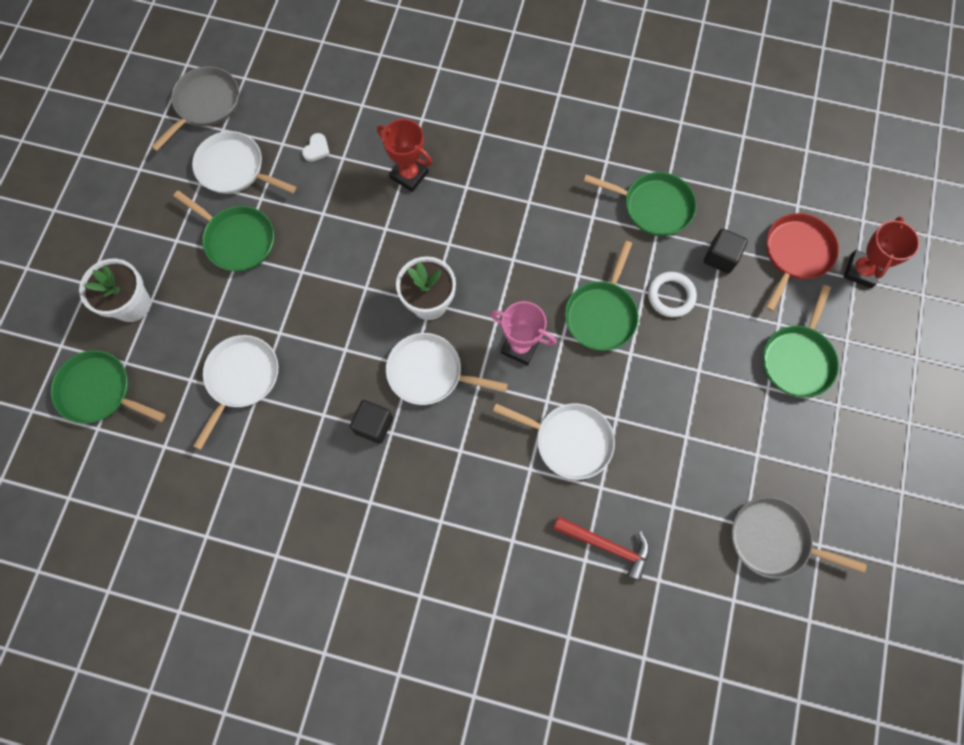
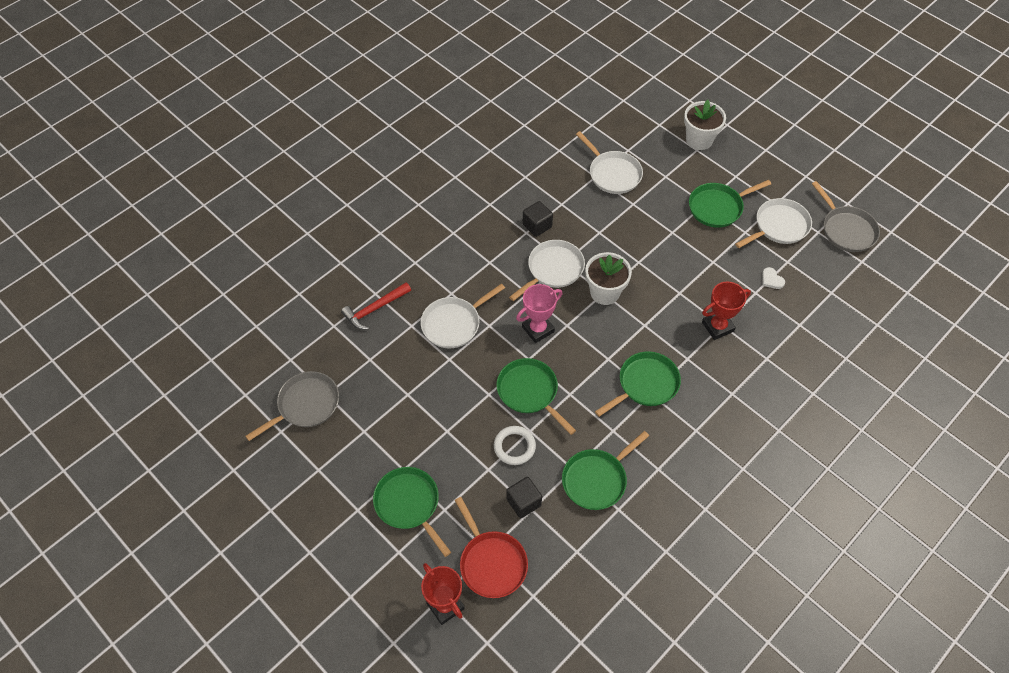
camera: 120 degrees right, 15 degrees down
green pan [51,350,166,424] -> green pan moved to [595,351,681,417]

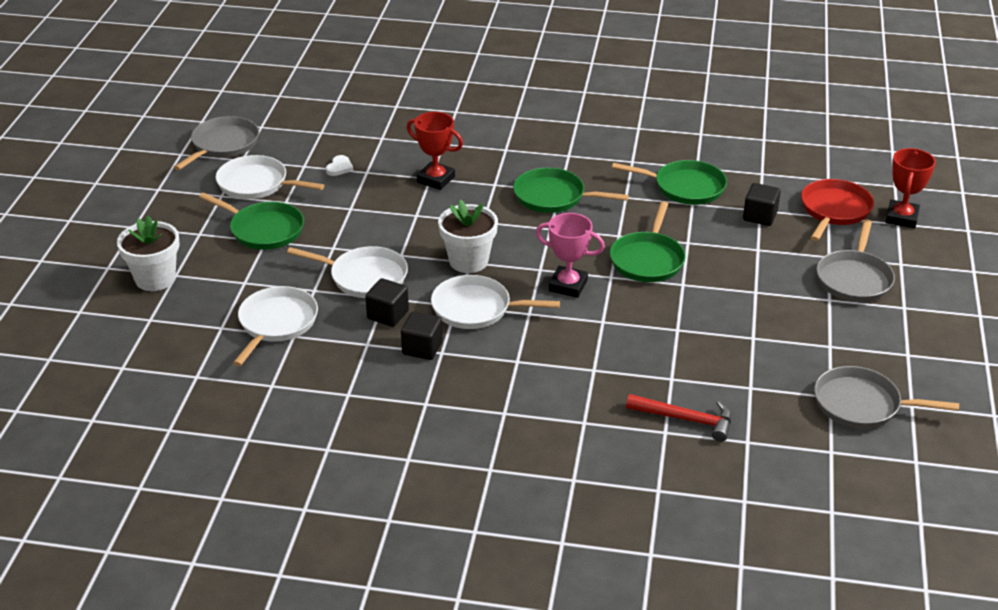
camera: 125 degrees left, 20 degrees down
green pan [373,467,451,557] -> grey pan [816,219,895,302]
white pan [421,283,505,348] -> white pan moved to [287,246,408,298]
white ring [494,426,536,465] -> none
none -> black cube [365,278,409,327]

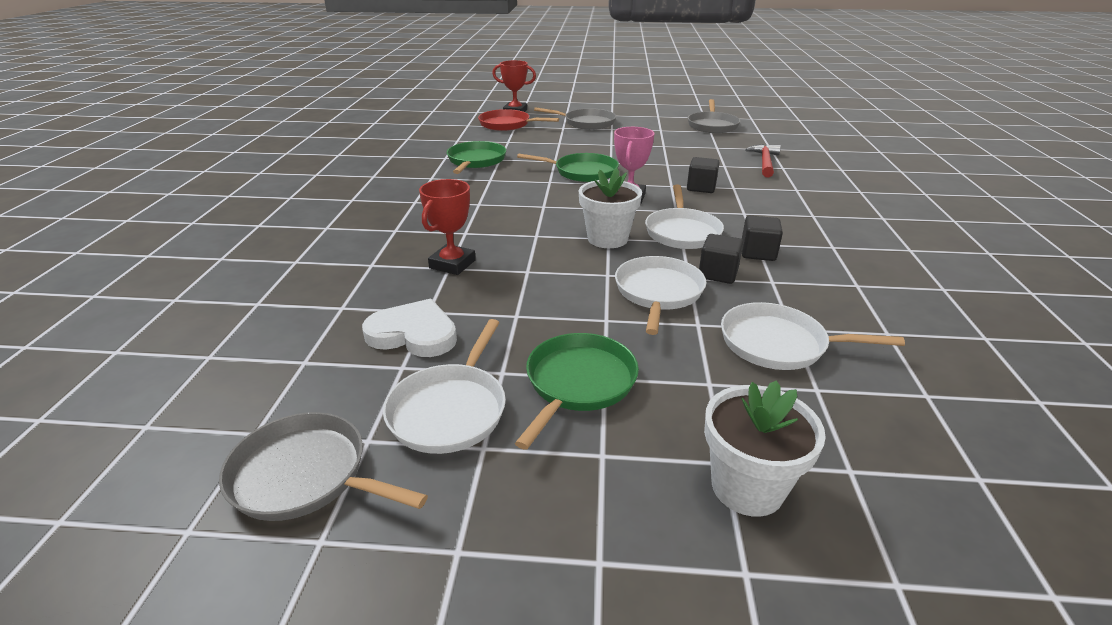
camera: 95 degrees left, 5 degrees down
white heart [326,155,354,176] -> white heart [362,299,457,357], size x2.07
green pan [513,168,629,213] -> none
black cube [743,183,781,226] -> black cube moved to [687,157,720,193]

